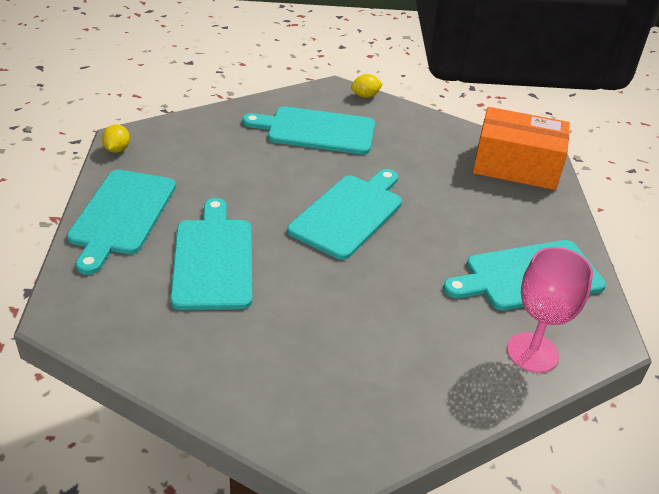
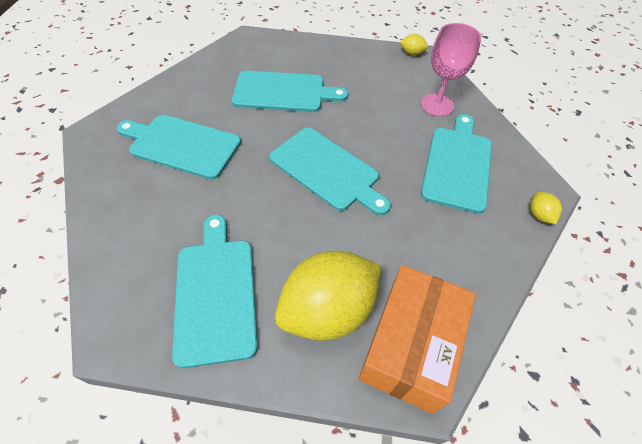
camera: 100 degrees right, 15 degrees up
turquoise cutting board [67,170,176,275] -> turquoise cutting board moved to [116,115,241,180]
pink goblet [507,247,593,373] -> pink goblet moved to [421,23,481,116]
none -> yellow lemon [275,251,381,341]

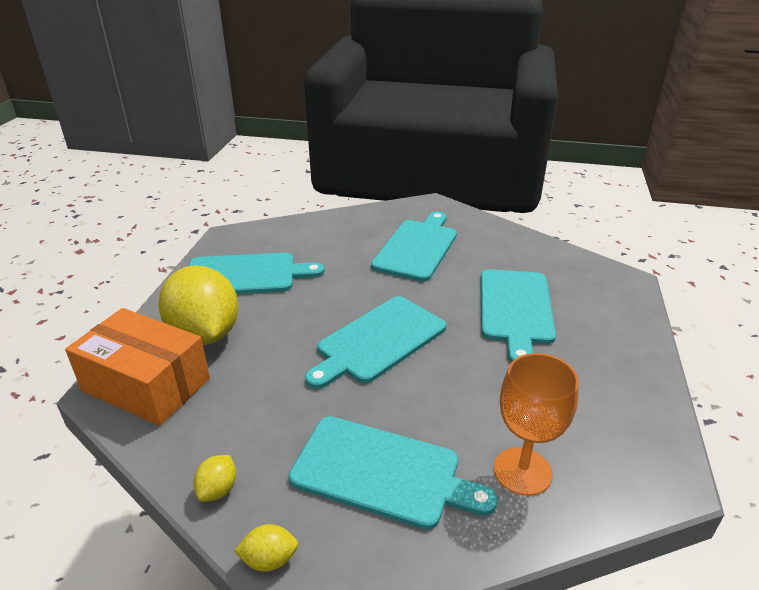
camera: 95 degrees right, 20 degrees down
yellow lemon [400,34,428,55] -> yellow lemon moved to [193,455,236,502]
pink goblet [421,23,481,116] -> orange goblet [494,353,579,496]

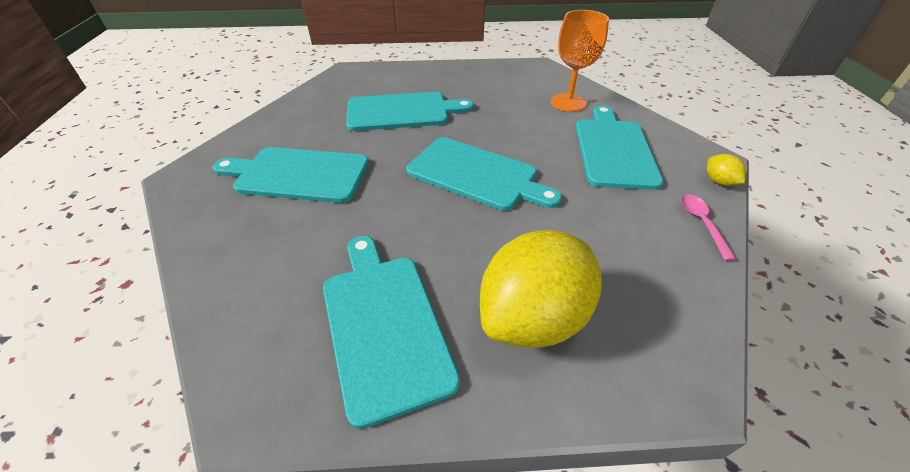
camera: 105 degrees left, 10 degrees up
orange box [65,308,210,426] -> none
yellow lemon [193,455,236,502] -> pink spoon [681,194,736,261]

